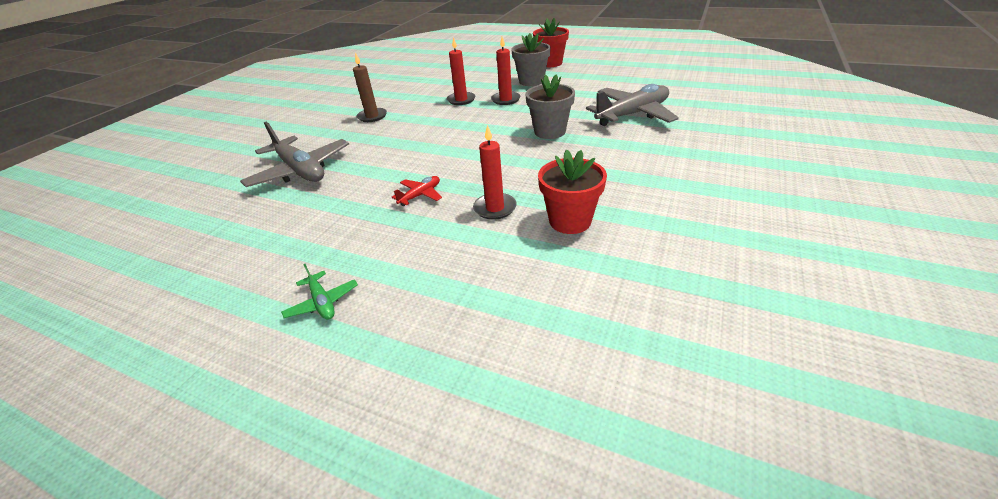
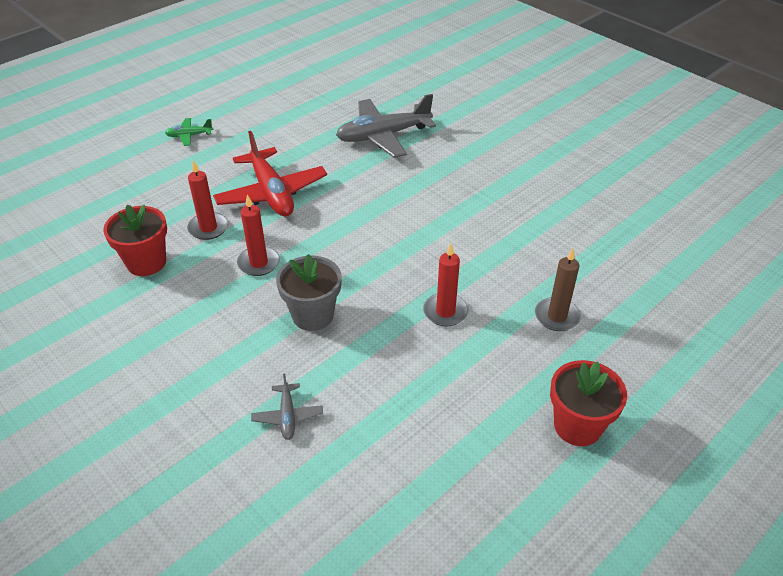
camera: 110 degrees right, 5 degrees up
brown candle [353,53,387,122] -> brown candle moved to [535,248,581,331]
red plane [392,176,442,206] -> red plane [213,131,327,216], size x2.14
red candle [447,37,476,105] -> red candle moved to [237,195,280,276]
grey flower pot [511,33,551,86] -> none
grey plane [586,84,679,126] -> grey plane [251,373,323,440], size x0.47

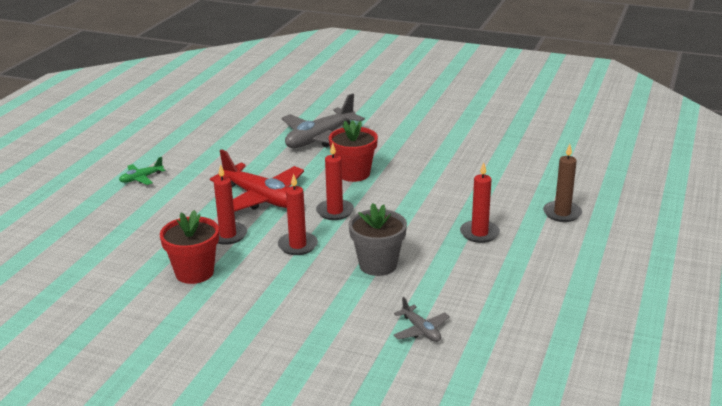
camera: 25 degrees left, 15 degrees down
red flower pot [550,360,627,446] -> red flower pot moved to [329,120,378,182]
none -> red candle [316,143,354,220]

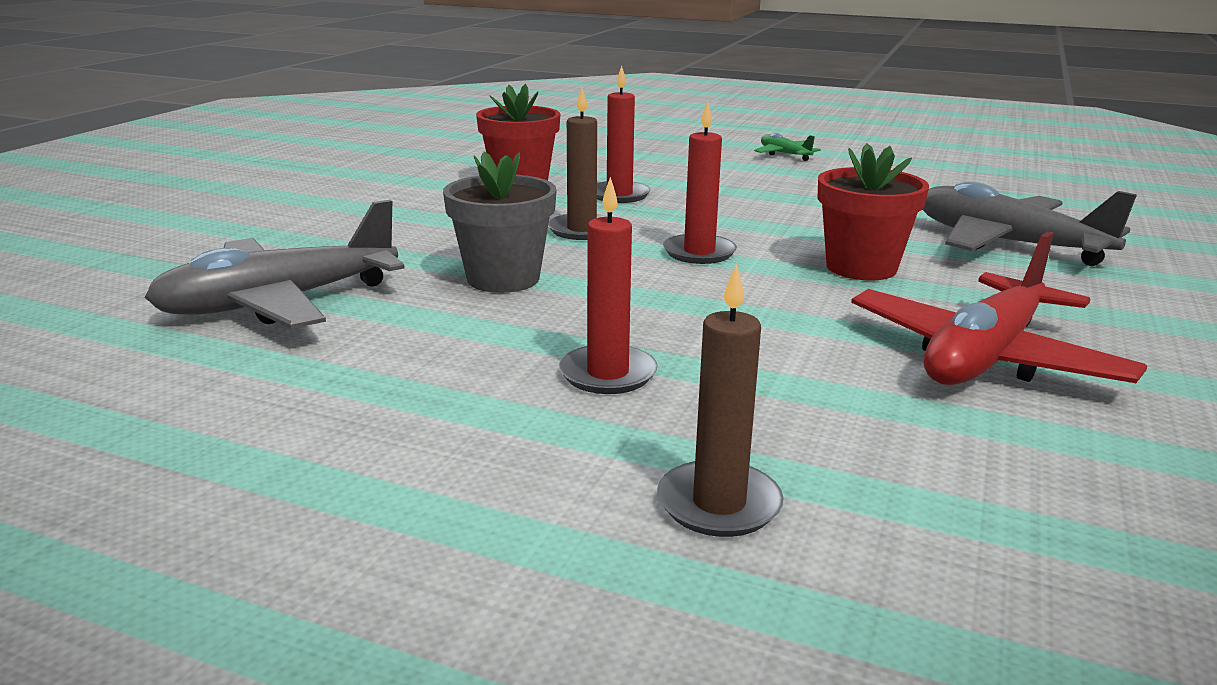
camera: 90 degrees right, 5 degrees down
red plane [210,149,304,212] -> red plane moved to [851,231,1147,385]
red candle [278,173,318,255] -> brown candle [548,87,608,240]
grey plane [394,297,450,342] -> grey plane [145,200,404,329], size x2.14

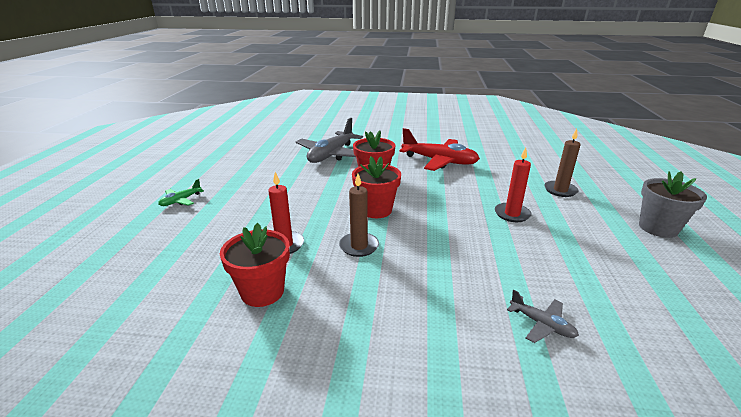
camera: 105 degrees left, 5 degrees up
grey plane [145,200,404,329] -> grey plane [507,290,579,343], size x0.47
grey flower pot [443,151,557,293] -> grey flower pot moved to [639,171,707,238]
red candle [663,101,737,264] -> red flower pot [352,157,401,218]

